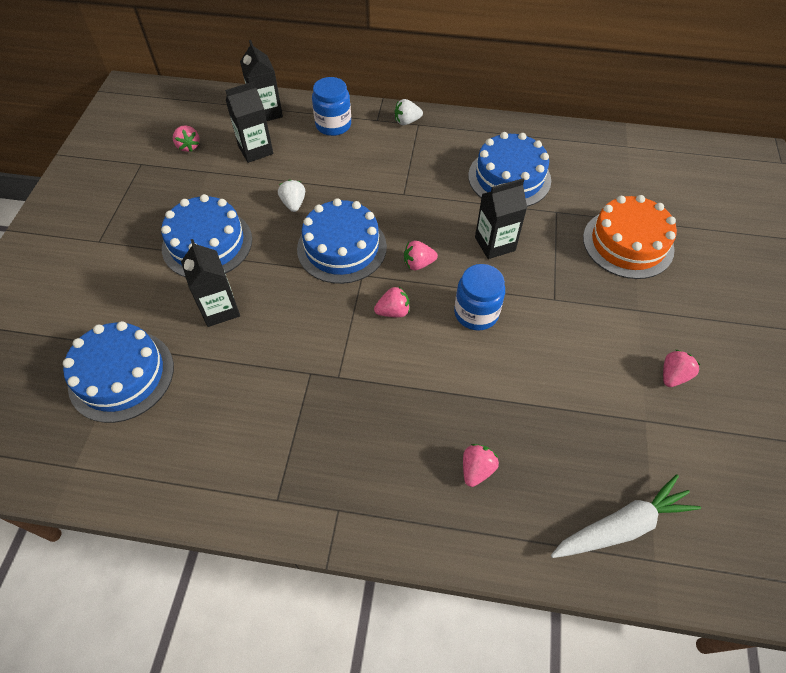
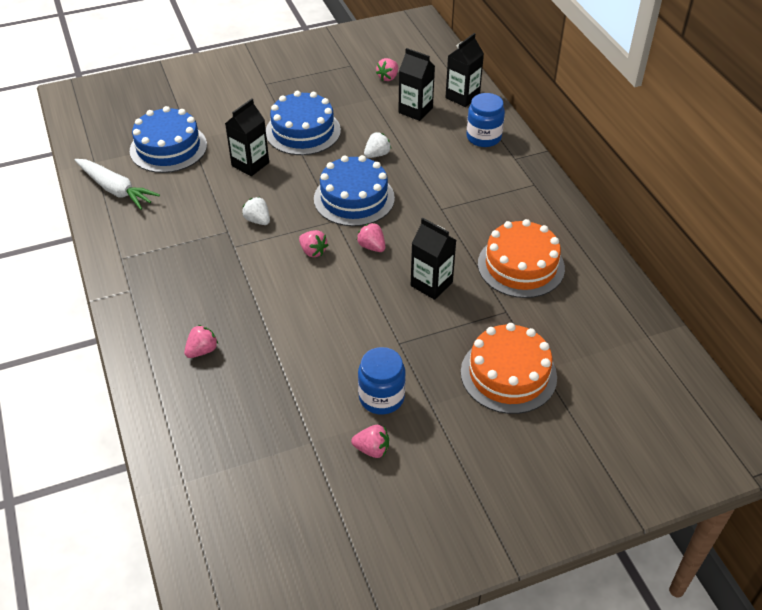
camera: 60 degrees right, 10 degrees down
white strawberry [395,99,423,125] -> white strawberry moved to [242,197,270,225]
blue jar [454,264,505,331] -> blue jar moved to [358,347,405,415]
pink strawberry [463,444,499,487] -> pink strawberry turned 45 degrees counterclockwise [184,325,218,358]
blue cake [468,132,551,207] -> orange cake [478,219,565,298]
white carrot [551,474,701,558] -> white carrot moved to [75,159,160,210]

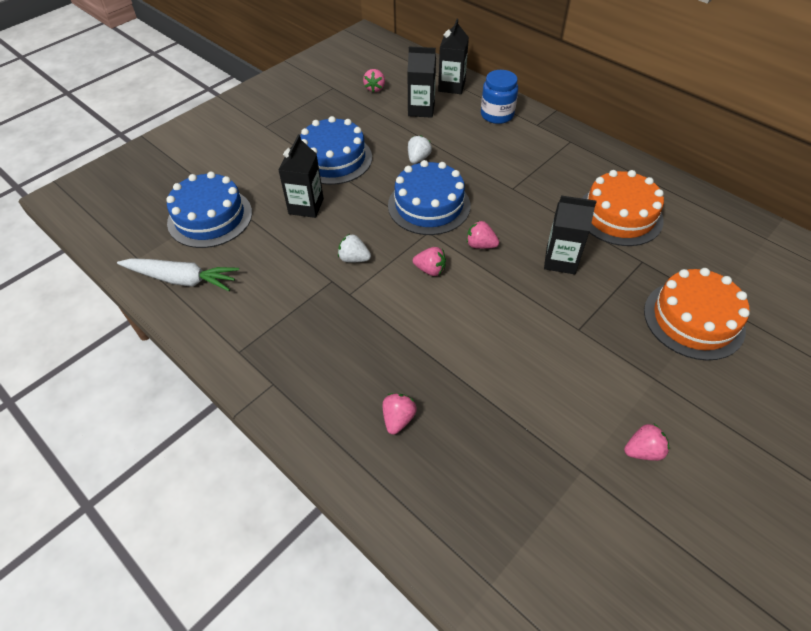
camera: 25 degrees left, 5 degrees up
blue jar [358,347,405,415] -> none

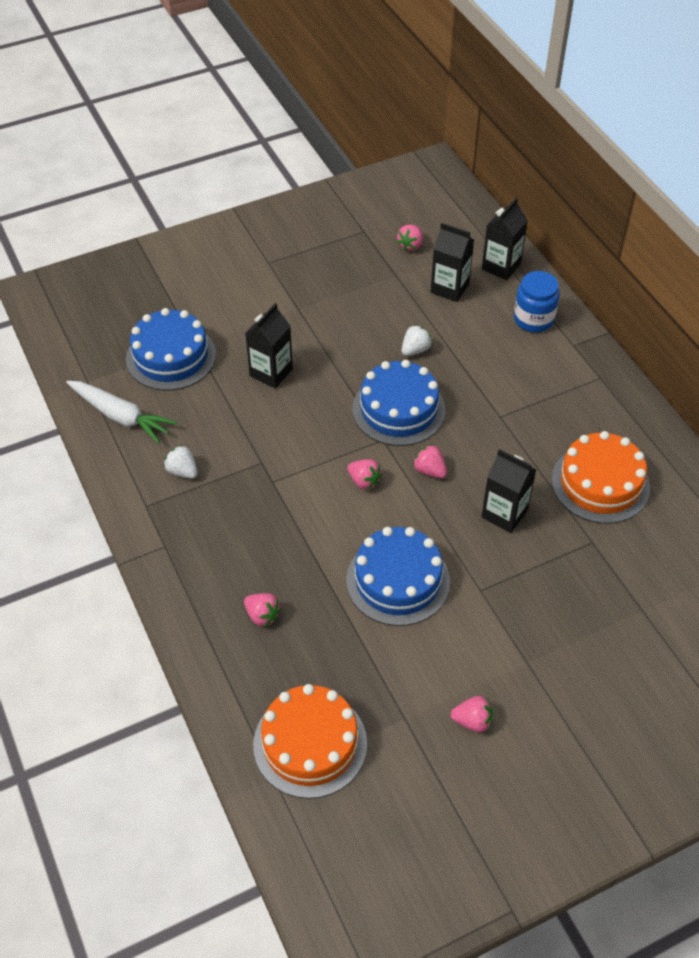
camera: 20 degrees right, 0 degrees up
blue cake [300,116,372,185] -> blue cake moved to [346,527,450,626]
white strawberry [338,234,371,263] -> white strawberry moved to [164,445,198,479]
pink strawberry [382,393,417,435] -> pink strawberry turned 90 degrees clockwise [244,593,281,627]
orange cake [644,268,750,360] -> orange cake moved to [253,684,367,799]

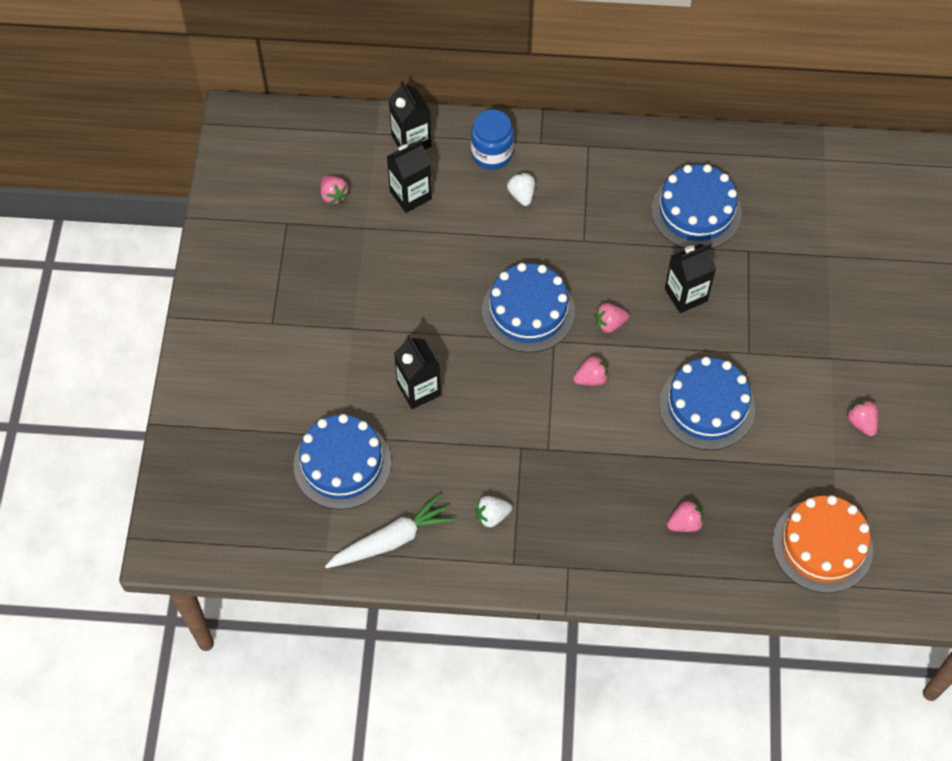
camera: 60 degrees left, 10 degrees up
white strawberry [402,325,432,356] -> white strawberry moved to [507,173,535,206]
pink strawberry [451,696,493,732] -> pink strawberry turned 60 degrees counterclockwise [846,401,878,436]
orange cake [551,431,650,524] -> blue cake [651,164,742,249]

